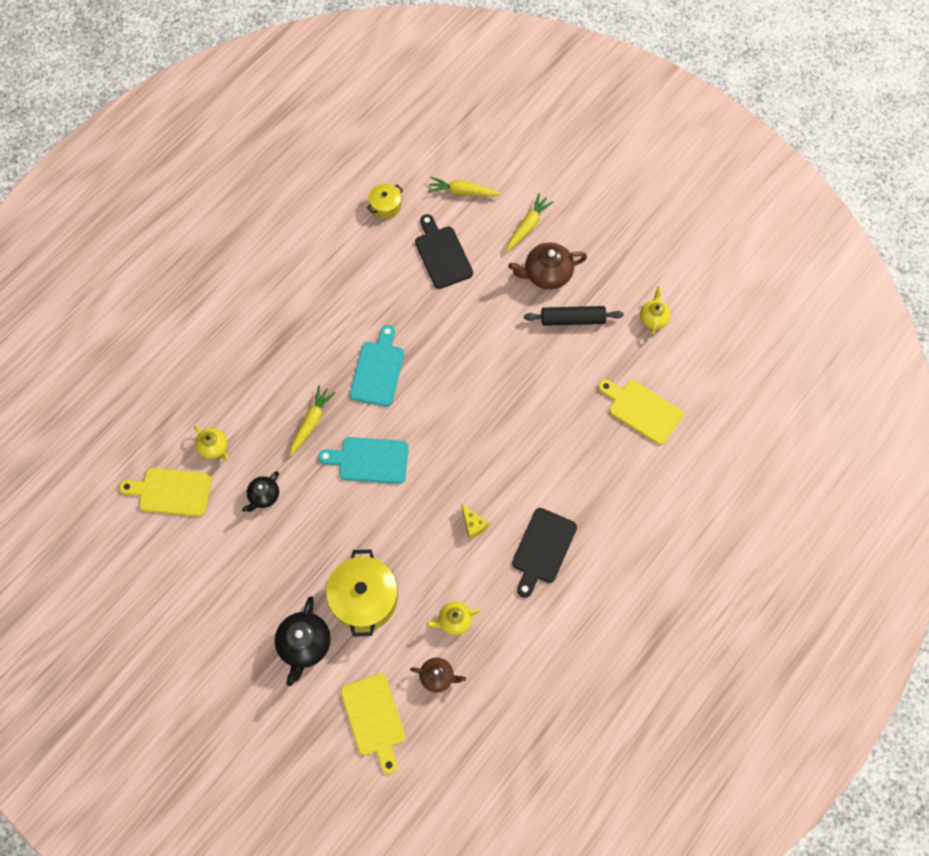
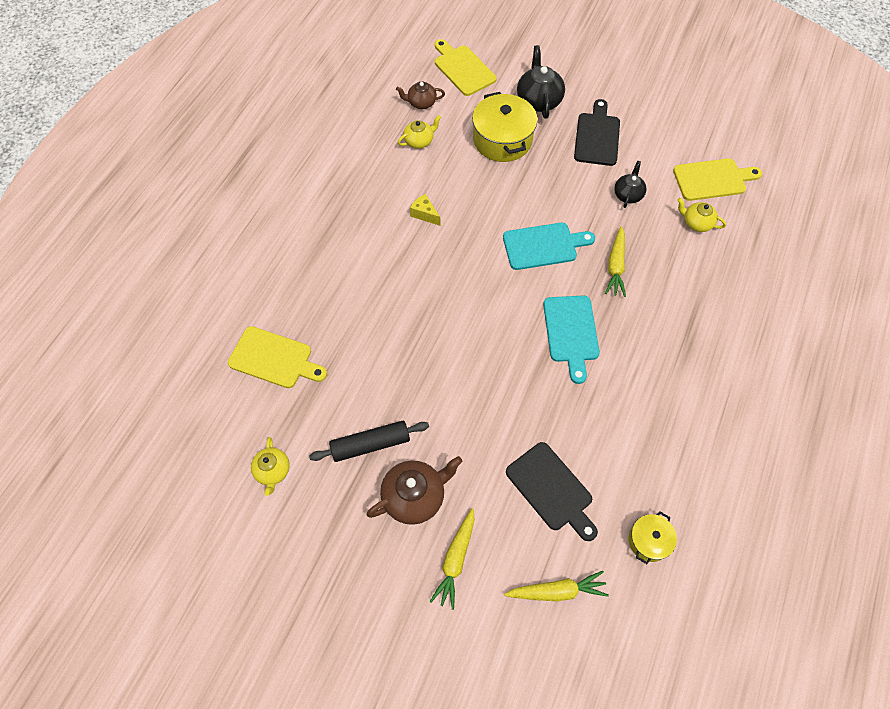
camera: 165 degrees right, 5 degrees down
black cutting board [512,508,577,598] -> black cutting board moved to [574,99,620,166]

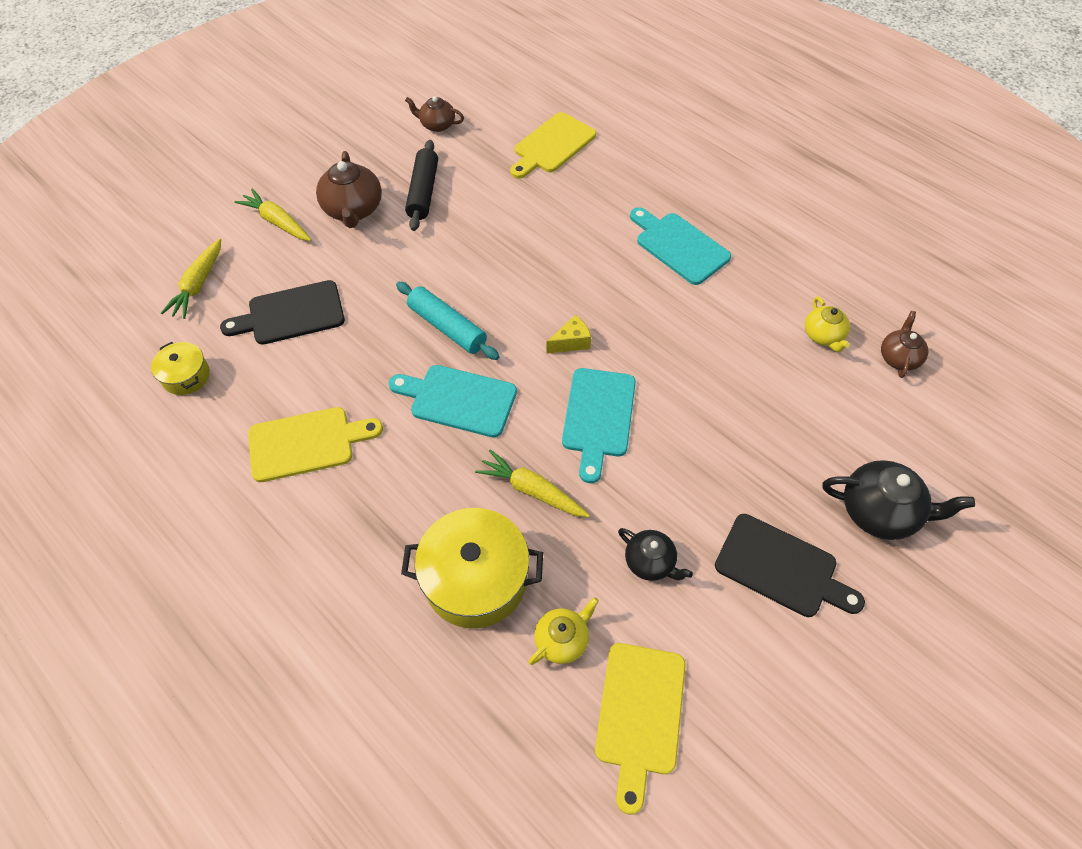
camera: 110 degrees right, 5 degrees down
yellow teapot [251,437,290,496] -> brown teapot [405,96,464,132]
yellow cheese [410,194,440,226] -> yellow cheese moved to [546,315,591,354]
yellow cutting board [435,39,497,96] -> yellow cutting board moved to [248,407,383,482]
yellow pot [472,92,537,162] -> yellow pot moved to [401,508,543,628]
none -> turquoise rolling pin [396,282,500,360]
none -> turquoise cutting board [630,207,731,285]

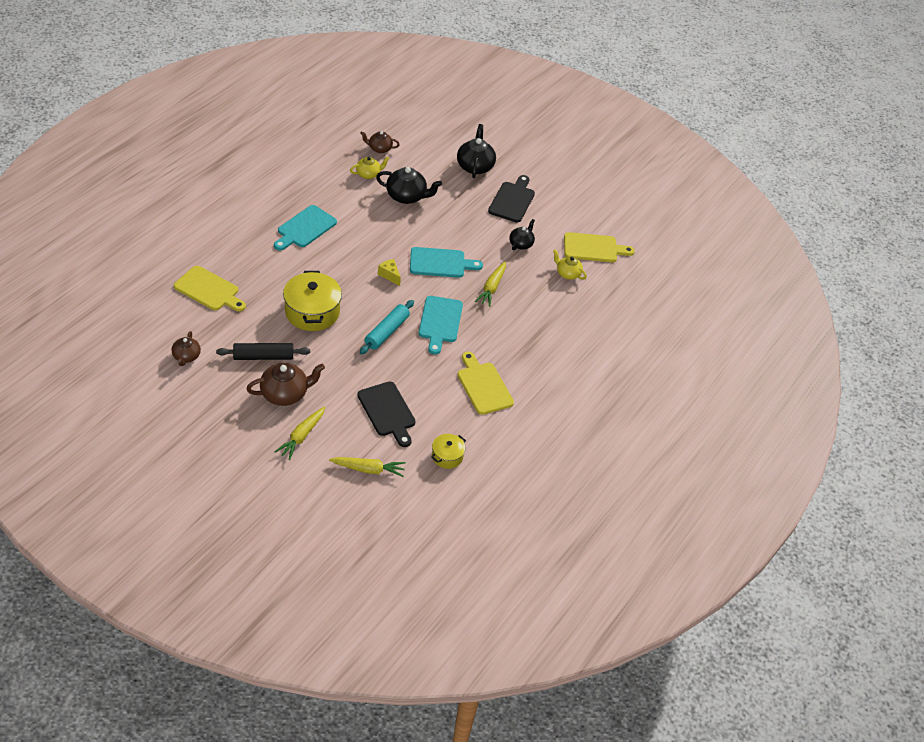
camera: 105 degrees left, 10 degrees down
yellow pot [401,508,543,628] -> yellow pot moved to [283,271,342,331]
none -> black teapot [376,167,442,204]

